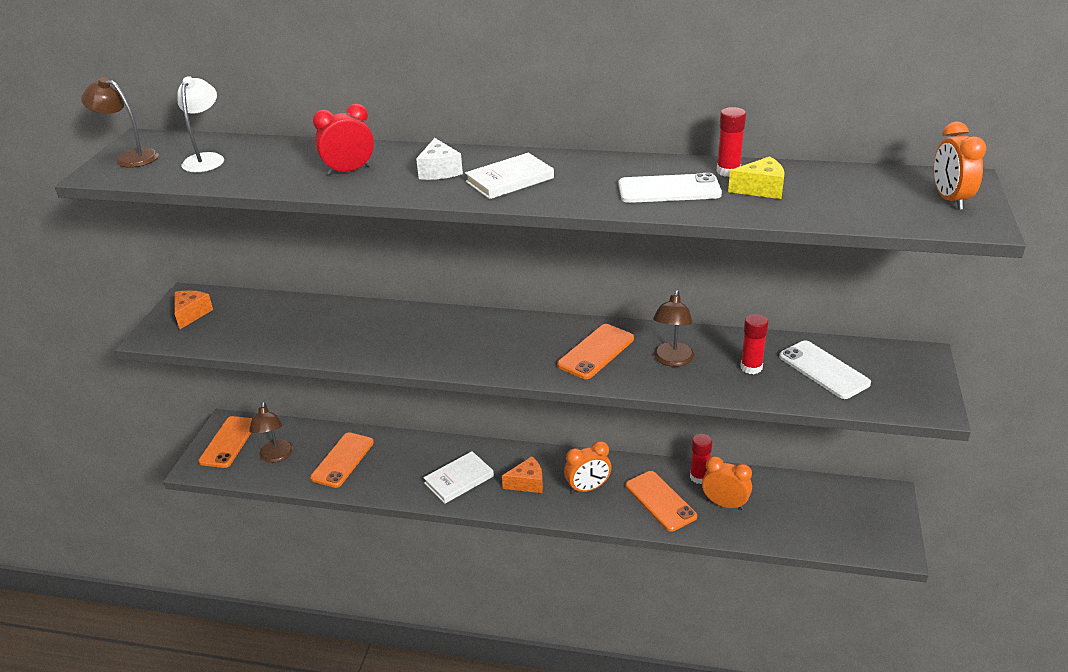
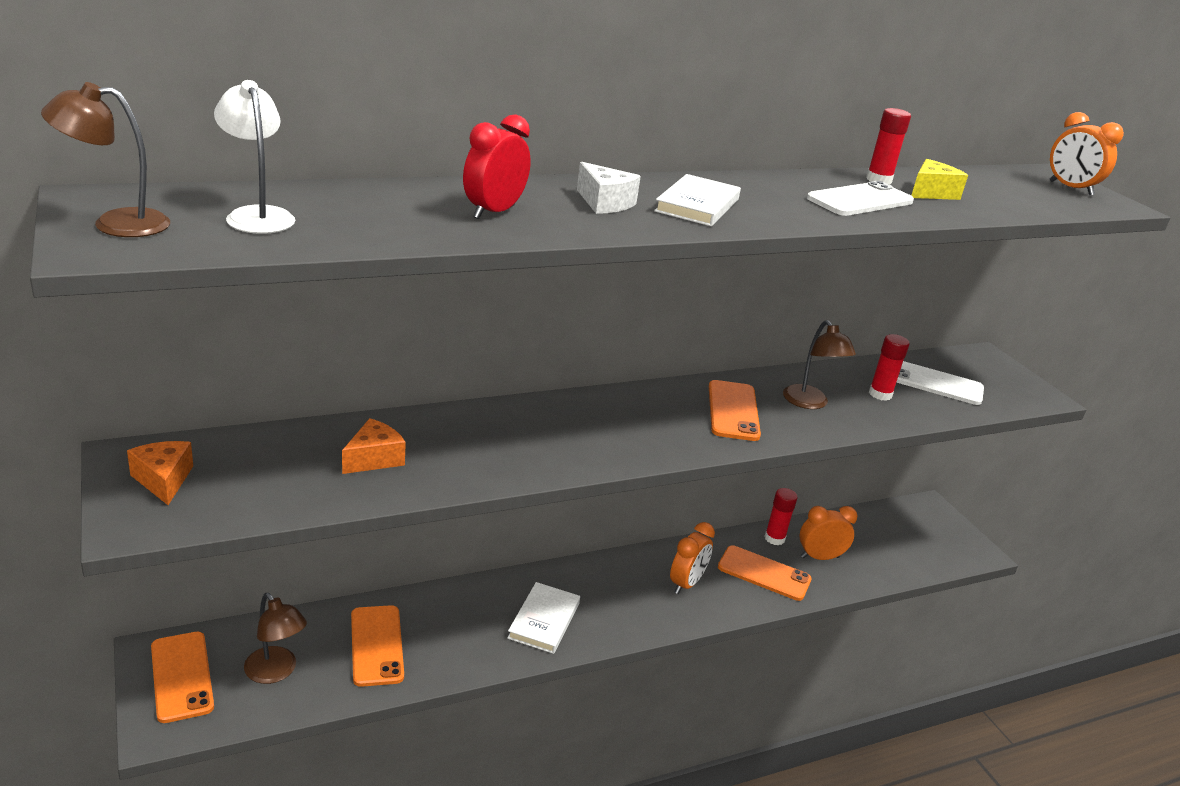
camera: 40 degrees left, 5 degrees down
orange cheese [502,456,543,493] -> orange cheese moved to [342,418,406,474]

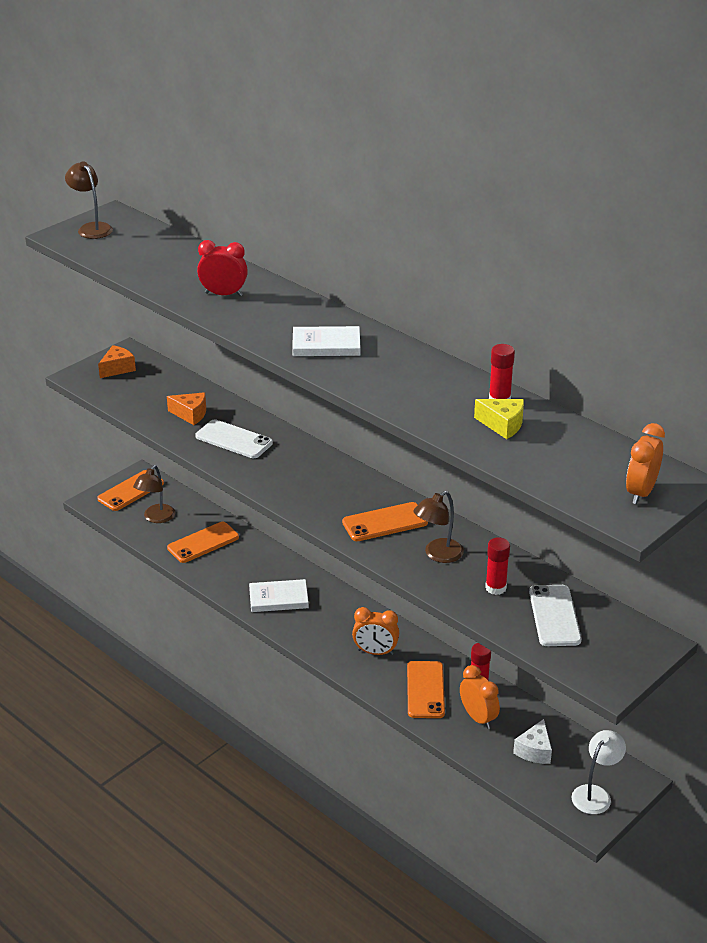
camera: 70 degrees right, 5 degrees up
white lamp [214,80,295,234] -> white lamp moved to [572,730,626,814]
white cheese [577,162,641,214] -> white cheese moved to [513,719,552,764]
white phone [807,181,914,216] -> white phone moved to [195,419,273,458]

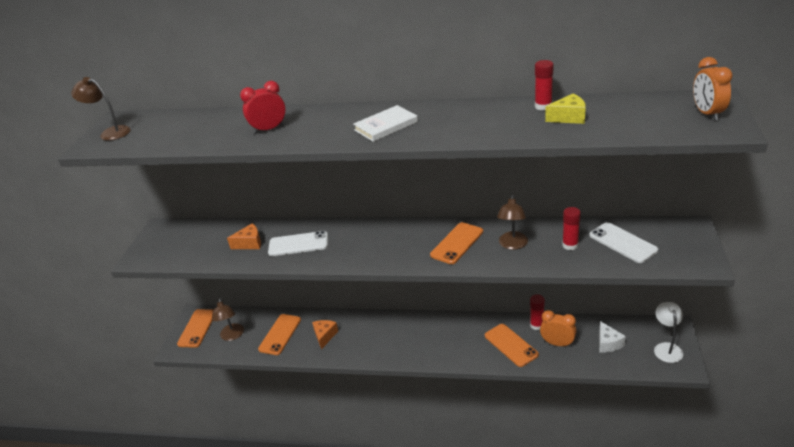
camera: 30 degrees left, 0 degrees up
orange cheese [98,345,136,378] -> orange cheese moved to [312,320,338,349]
white book [249,579,309,612] -> none
orange clock [352,607,399,655] -> none

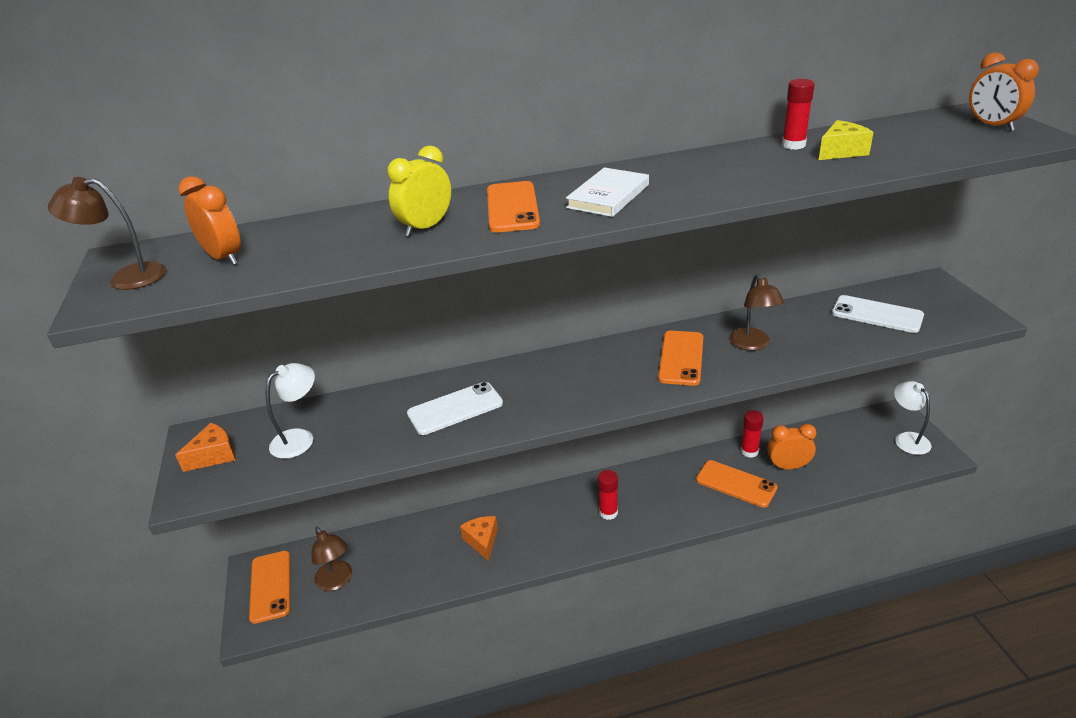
camera: 25 degrees left, 0 degrees up
orange cheese [227,223,261,249] -> orange cheese moved to [175,423,236,472]
red clock [240,81,286,134] -> yellow clock [387,146,451,236]
orange phone [258,314,301,355] -> orange phone moved to [487,181,540,232]
red glue stick [562,207,581,250] -> red glue stick moved to [598,470,618,520]
white cheese [599,321,626,353] -> none
none -> orange clock [179,176,241,265]
none -> white lamp [265,363,315,459]

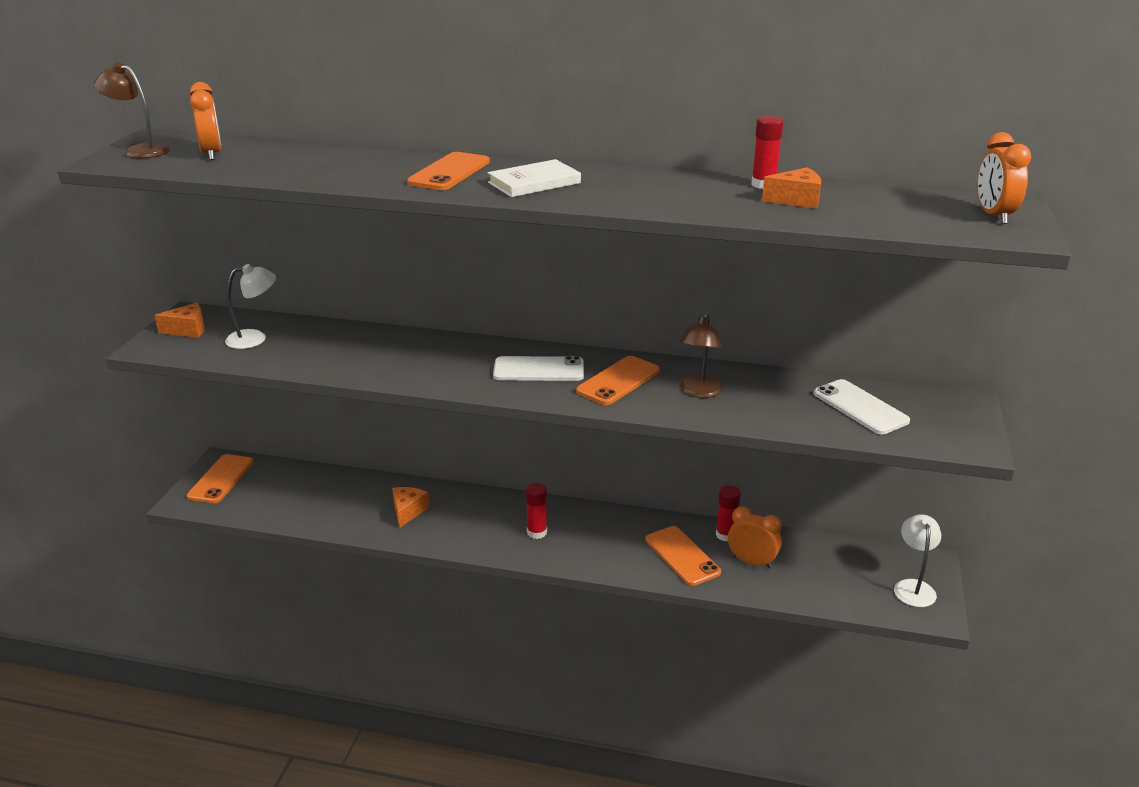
camera: 25 degrees right, 5 degrees down
brown lamp [312,526,352,591] -> none
yellow clock [387,146,451,236] -> none
white phone [407,382,503,435] -> white phone moved to [493,356,584,381]
yellow cheese [819,120,874,160] -> orange cheese [762,167,821,209]

